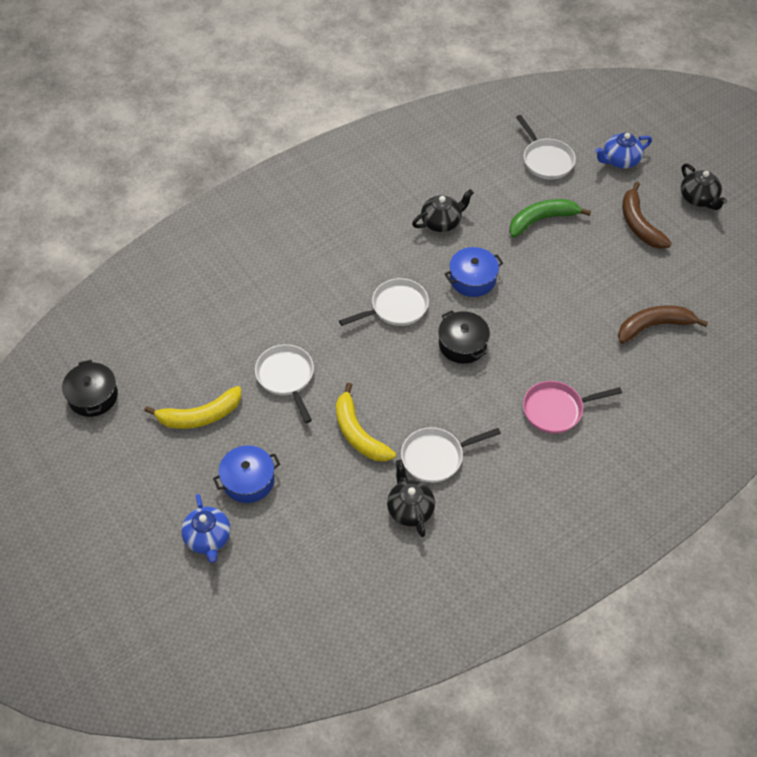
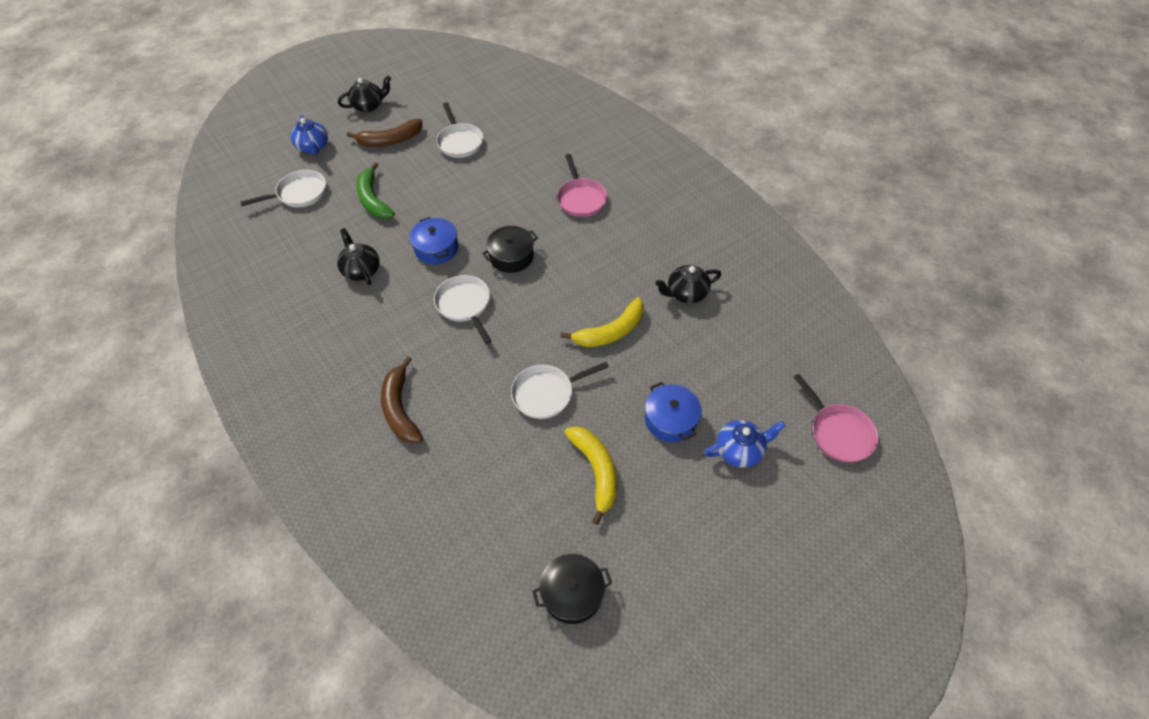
camera: 90 degrees left, 0 degrees up
white pan [401,427,501,483] -> white pan moved to [436,102,483,158]
brown banana [618,305,708,344] -> brown banana moved to [381,357,423,443]
none -> pink pan [794,374,878,462]

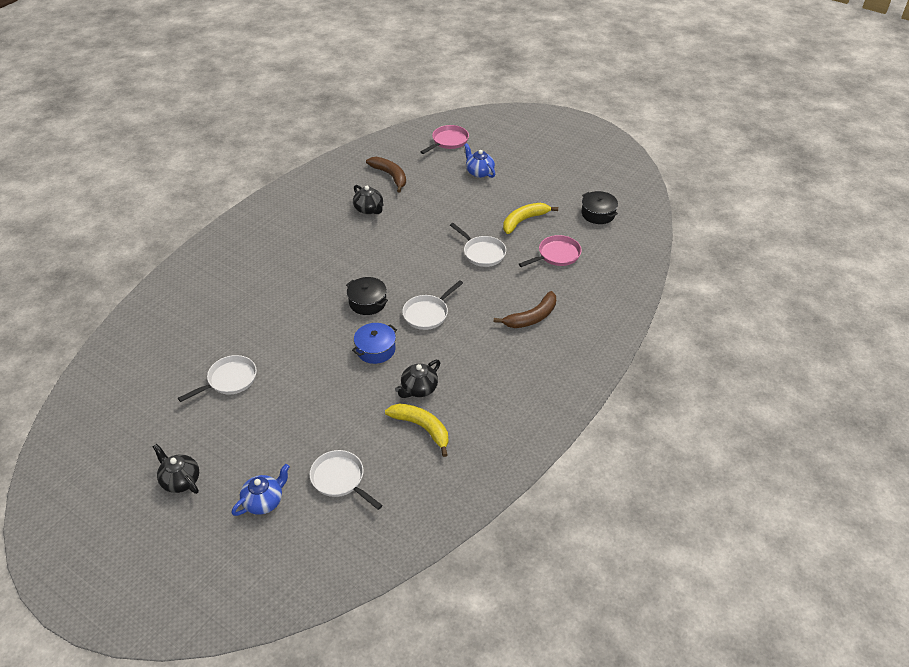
camera: 110 degrees left, 10 degrees down
brown banana [347,119,422,147] -> brown banana moved to [366,157,406,193]
green banana [356,162,395,219] -> none
pink pan [557,154,607,217] -> pink pan moved to [519,235,582,267]
yellow banana [561,297,644,347] -> yellow banana moved to [385,403,448,457]
blue pot [645,382,702,442] -> none

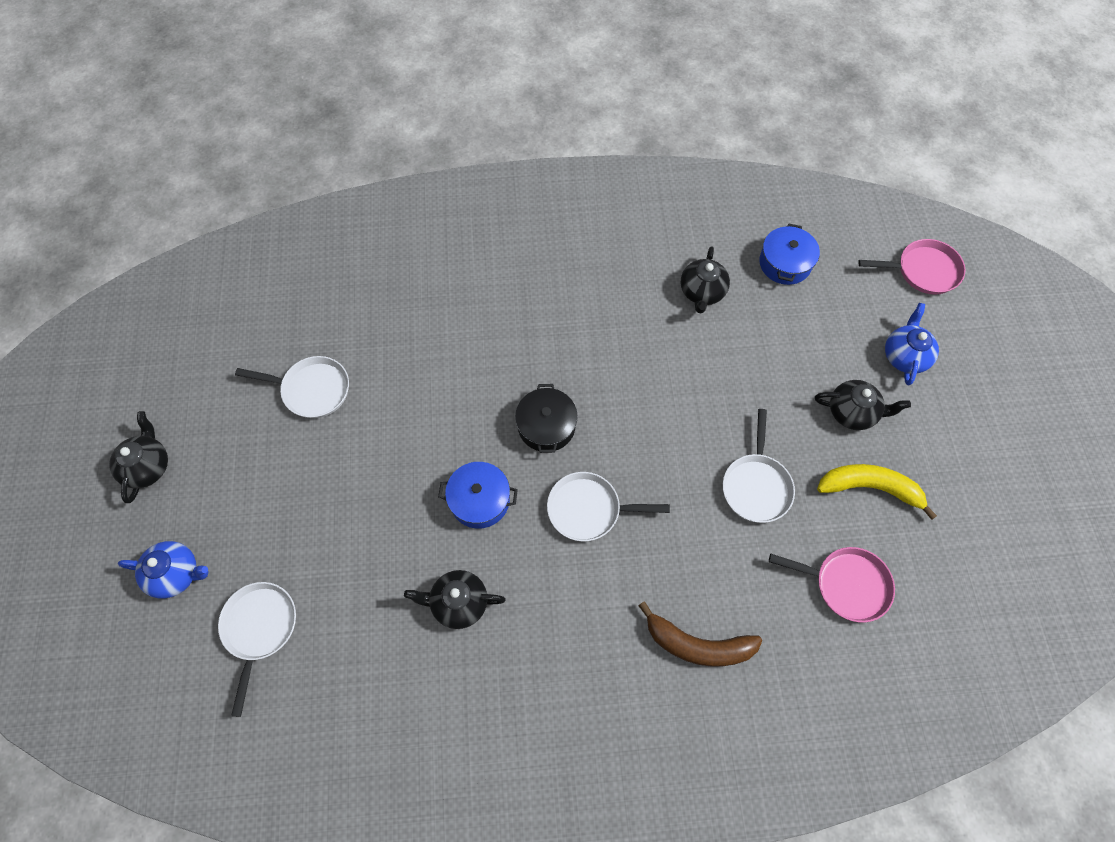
camera: 50 degrees right, 20 degrees up
brown banana [366,157,406,193] -> blue pot [759,223,820,285]
yellow banana [385,403,448,457] -> none
black pot [582,191,618,224] -> none
none -> black teapot [815,380,911,430]

